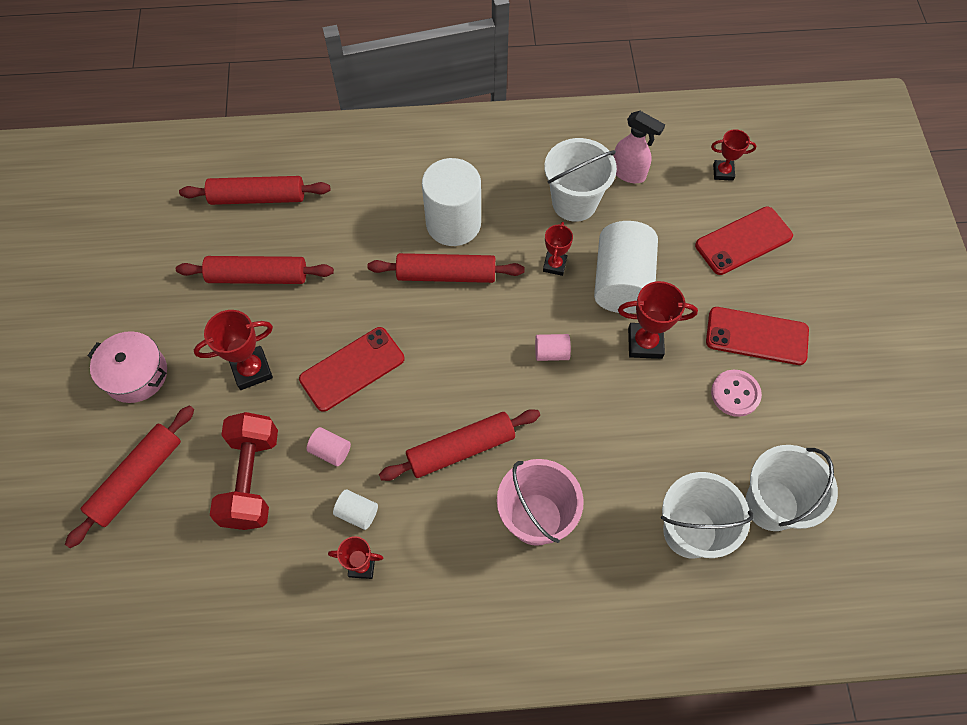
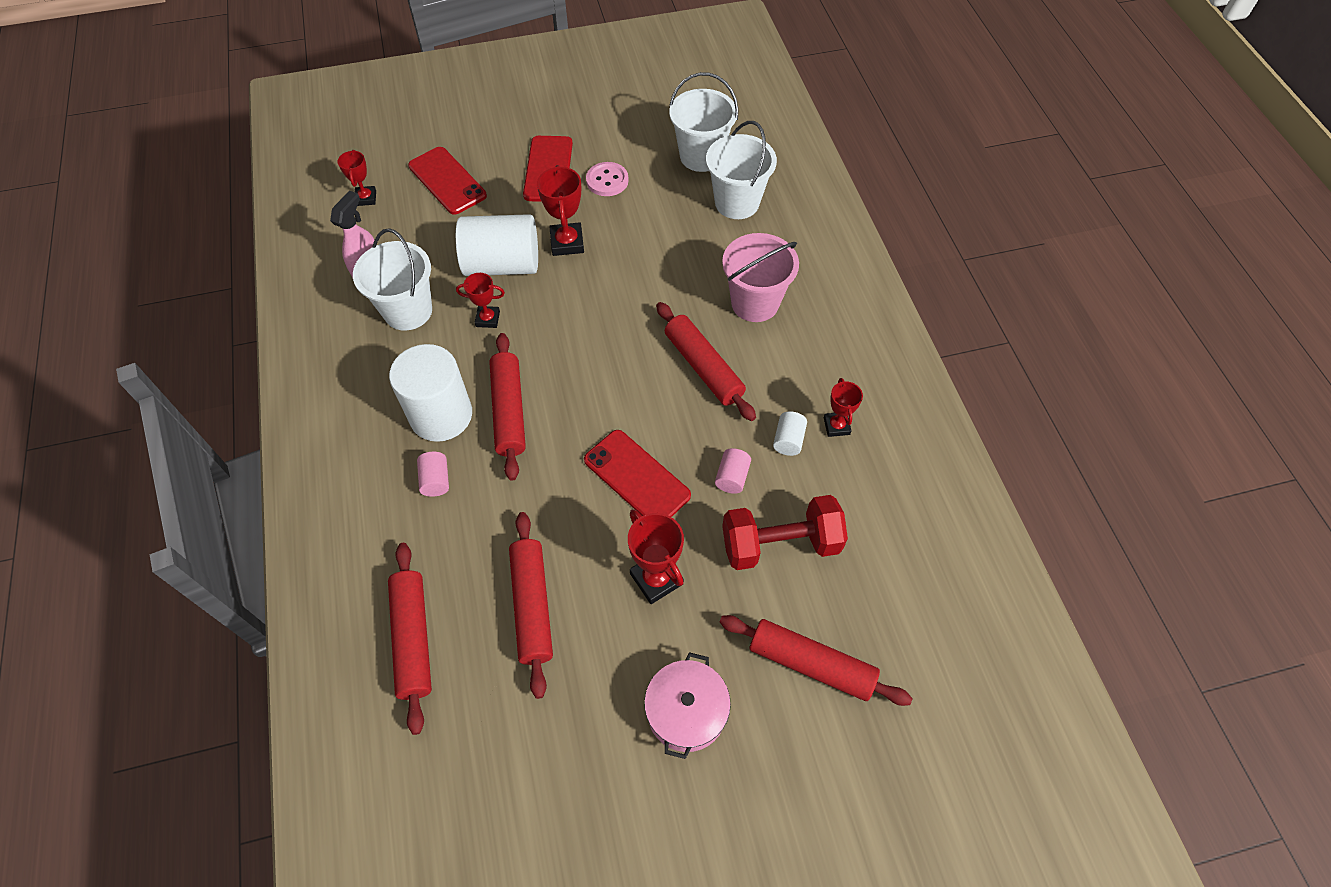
camera: 100 degrees left, 5 degrees down
pink cylinder [535,334,571,361] -> pink cylinder moved to [417,452,449,497]

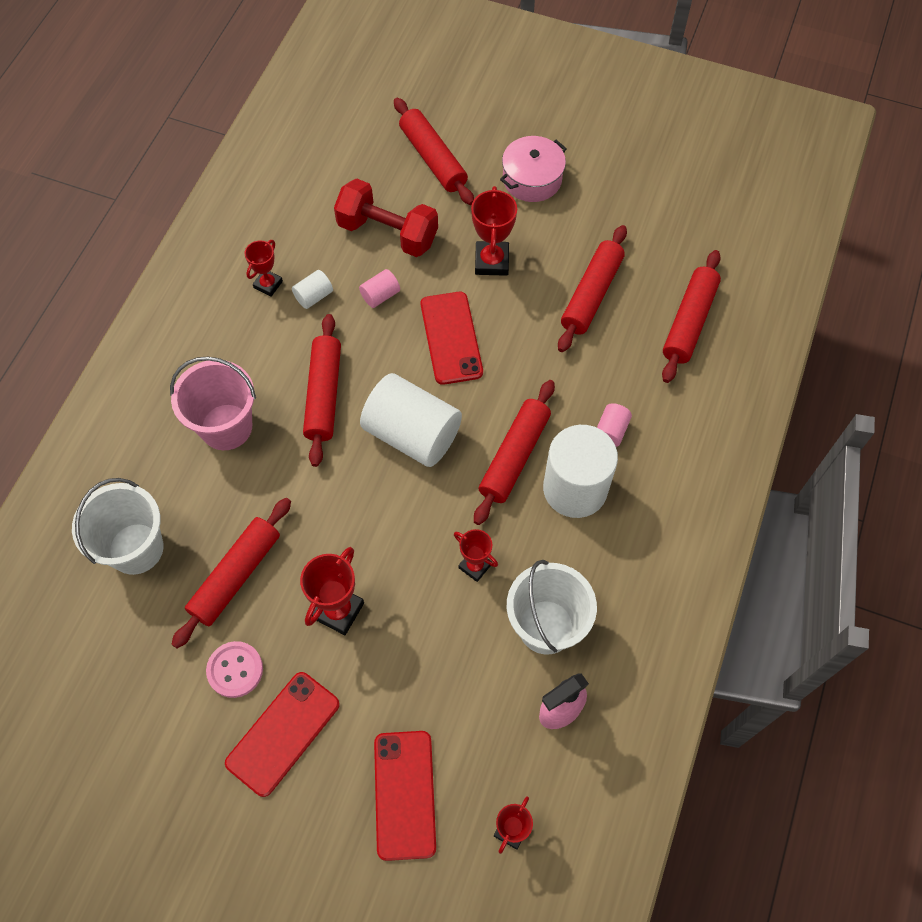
camera: 145 degrees left, 5 degrees up
white cylinder [455,214,538,276] -> white cylinder moved to [360,373,462,467]
white bucket [669,72,739,172] -> none
none -> red rolling pin [171,498,291,648]

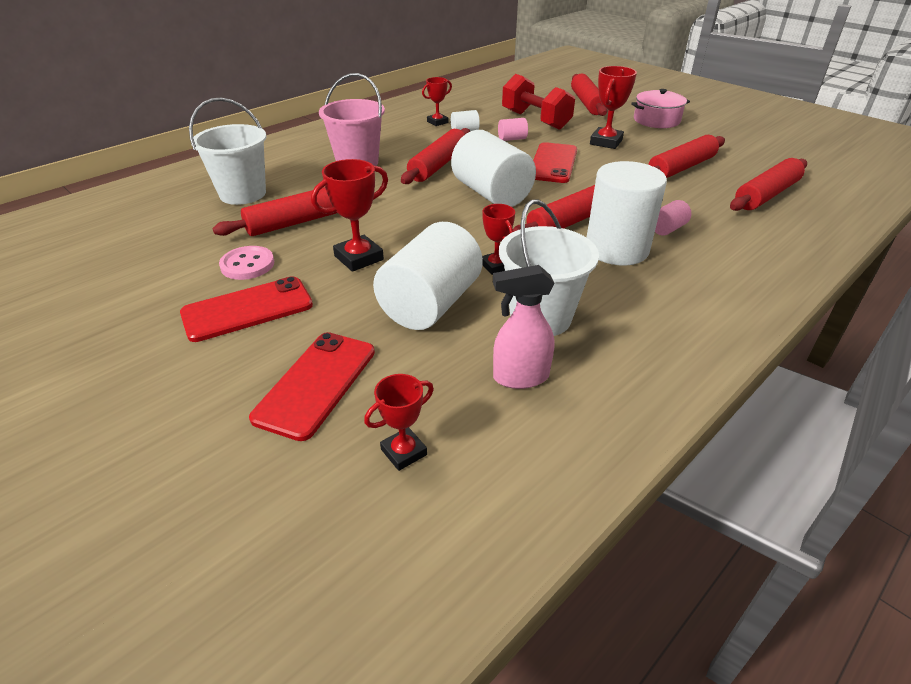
camera: 25 degrees right, 25 degrees down
none -> white cylinder [373,222,483,330]

